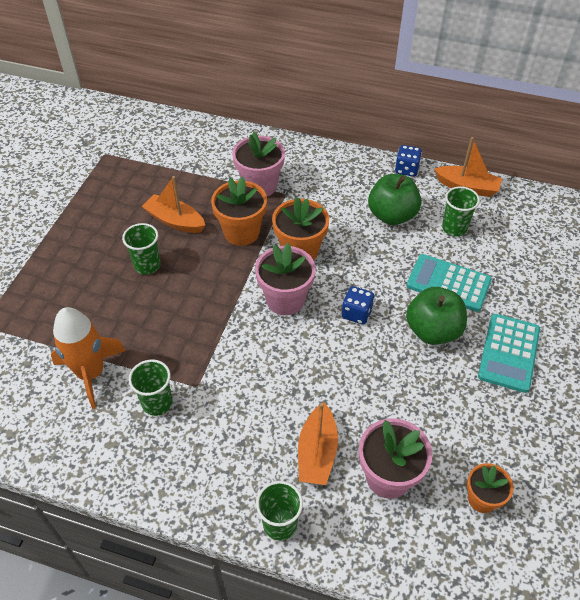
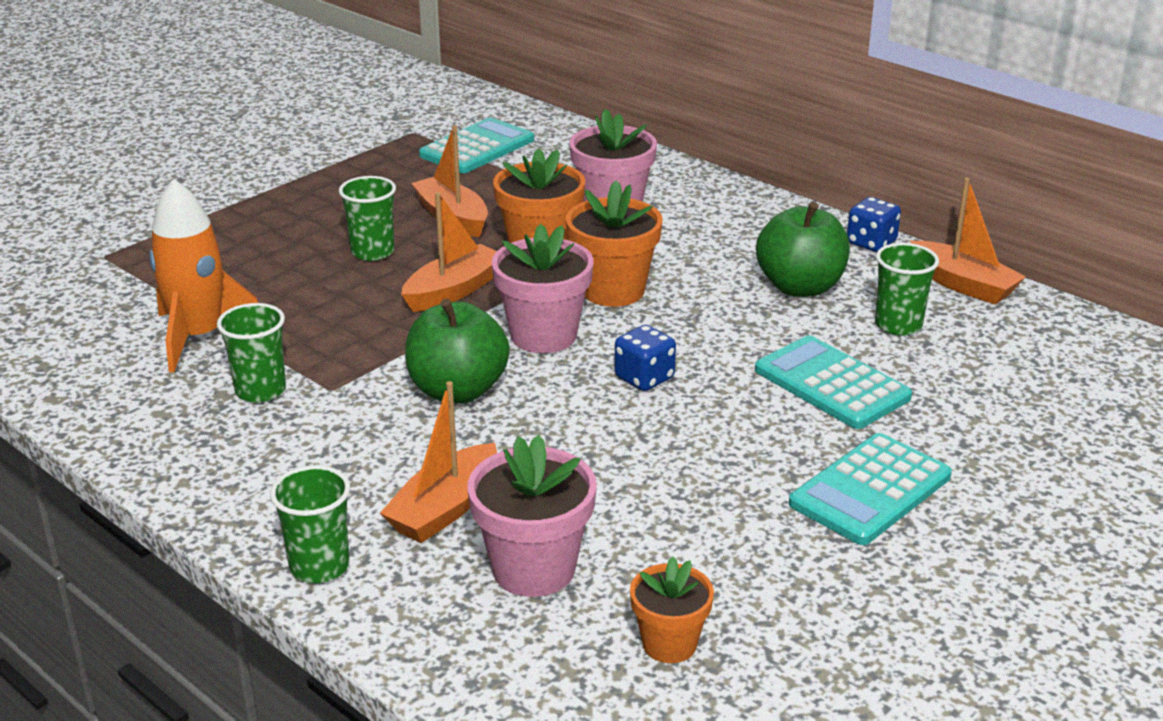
camera: 25 degrees right, 20 degrees down
green apple [406,287,467,345] -> green apple moved to [405,298,510,403]
none -> orange boat [401,192,497,312]
none -> turquoise calculator [419,118,534,173]

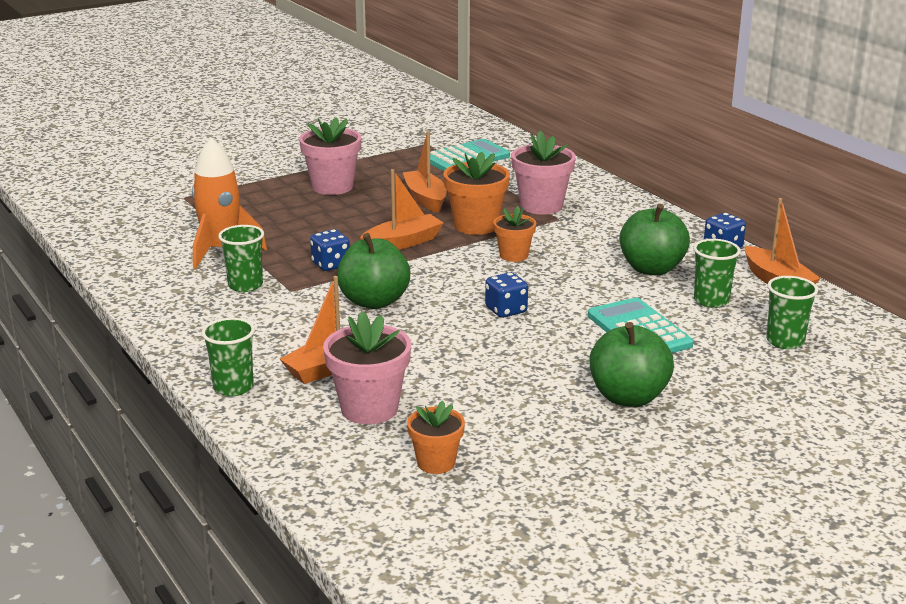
camera: 15 degrees right, 5 degrees down
green cup [339,176,396,261] -> green cup moved to [766,276,818,349]
pink flower pot [491,224,593,353] -> pink flower pot moved to [299,118,361,195]
orange flower pot [566,181,663,307] -> orange flower pot [493,206,536,262], size x0.62
turquoise calculator [789,433,952,545] -> green apple [589,322,674,407]
none -> blue dice [310,229,350,271]

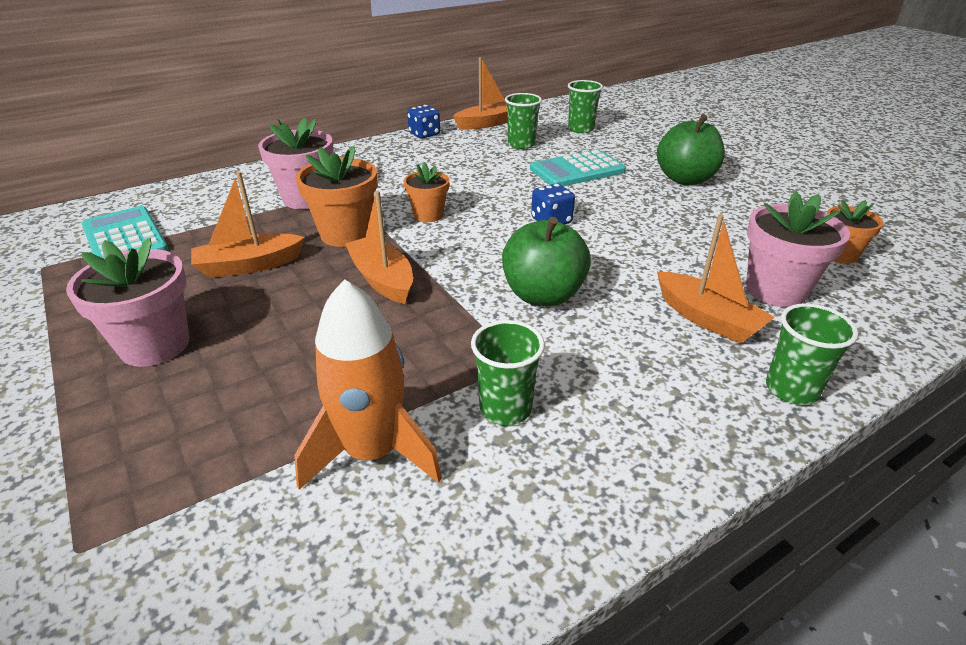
camera: 90 degrees left, 10 degrees up
blue dice [310,229,350,271] -> none
green apple [620,204,690,275] -> none

